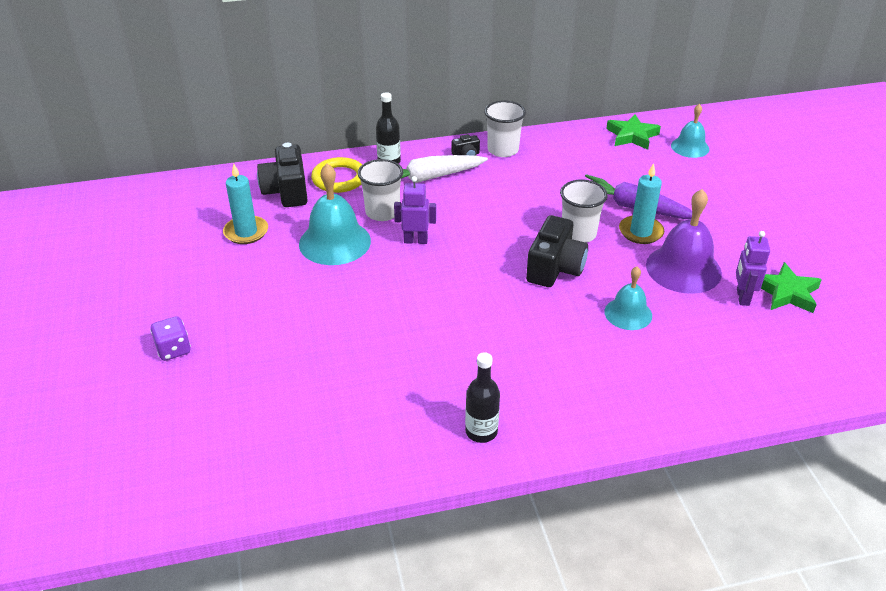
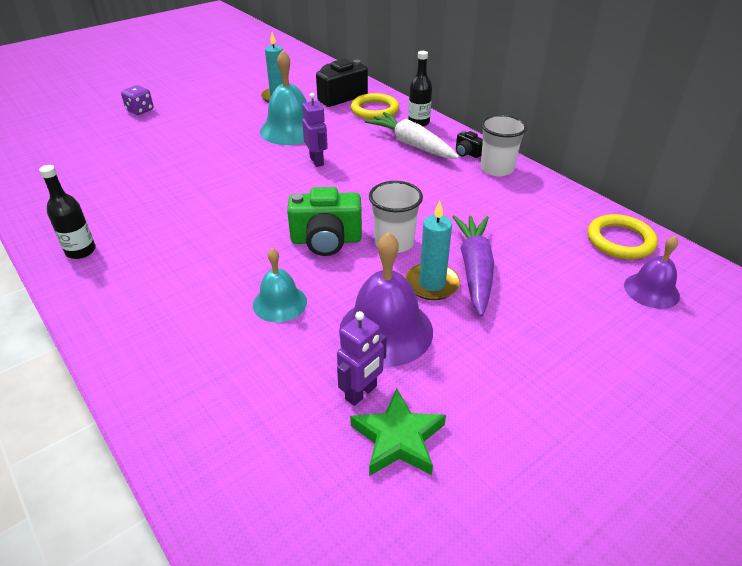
camera: 65 degrees right, 0 degrees up
white cup [358,159,403,221] -> none
black camera [526,215,588,287] -> green camera [287,187,362,256]
green star [606,114,661,150] -> yellow ring [588,214,658,259]
turquoise bell [671,104,709,158] -> purple bell [624,236,680,309]
purple robot [736,231,770,306] -> purple robot turned 150 degrees clockwise [337,311,387,406]

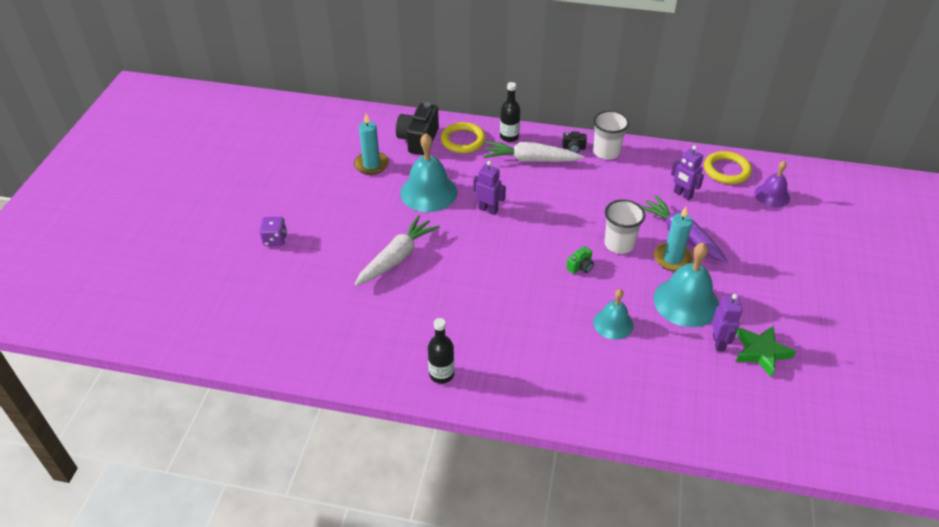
camera: 40 degrees left, 5 degrees up
green camera [287,187,362,256] -> green camera [566,246,594,274], size x0.48
purple bell [339,232,433,367] -> turquoise bell [654,242,719,327]
none -> white carrot [355,215,440,286]
none -> purple robot [671,145,704,200]

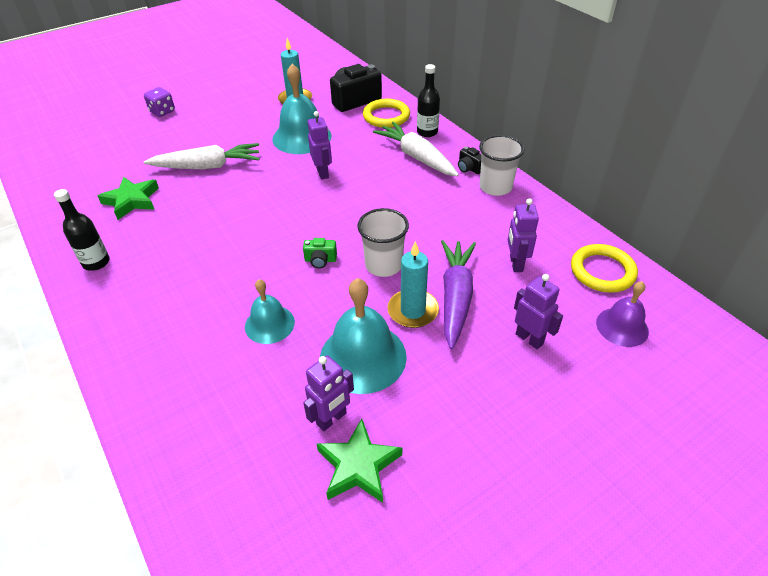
camera: 45 degrees right, 0 degrees up
none -> green star [98,177,159,220]
none -> purple robot [514,274,563,349]

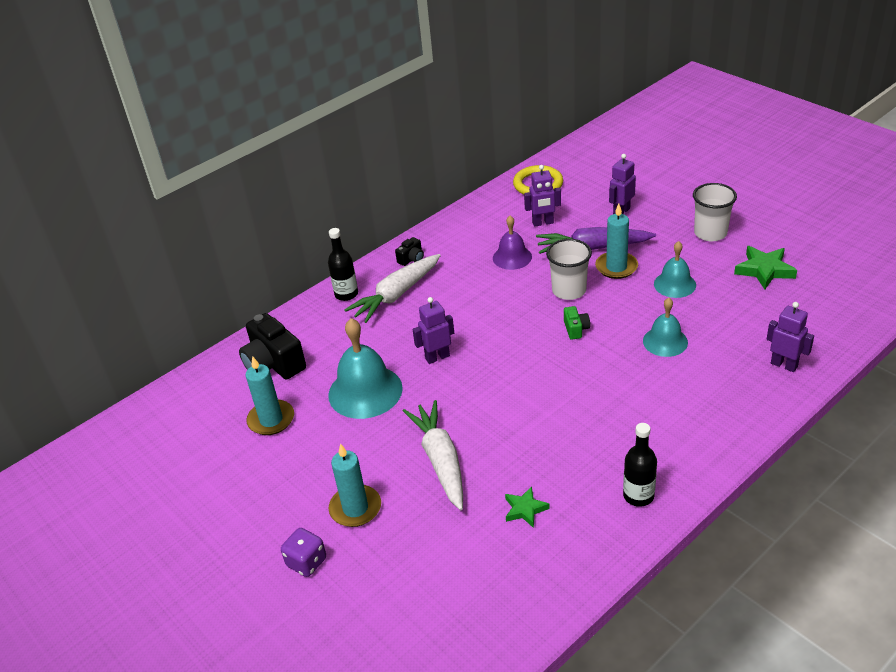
camera: 95 degrees left, 5 degrees down
green star [98,177,159,220] -> green star [505,486,550,528], size x0.63
purple robot [303,355,354,432] -> purple robot moved to [766,302,814,372]
turquoise bell [320,278,407,394] -> turquoise bell [654,241,696,298], size x0.60
yellow ring [363,99,410,128] -> none
white cup [479,135,524,196] -> white cup moved to [693,183,737,241]
purple bell [596,281,649,347] -> purple bell moved to [493,216,532,270]
none -> turquoise candle [329,443,381,527]

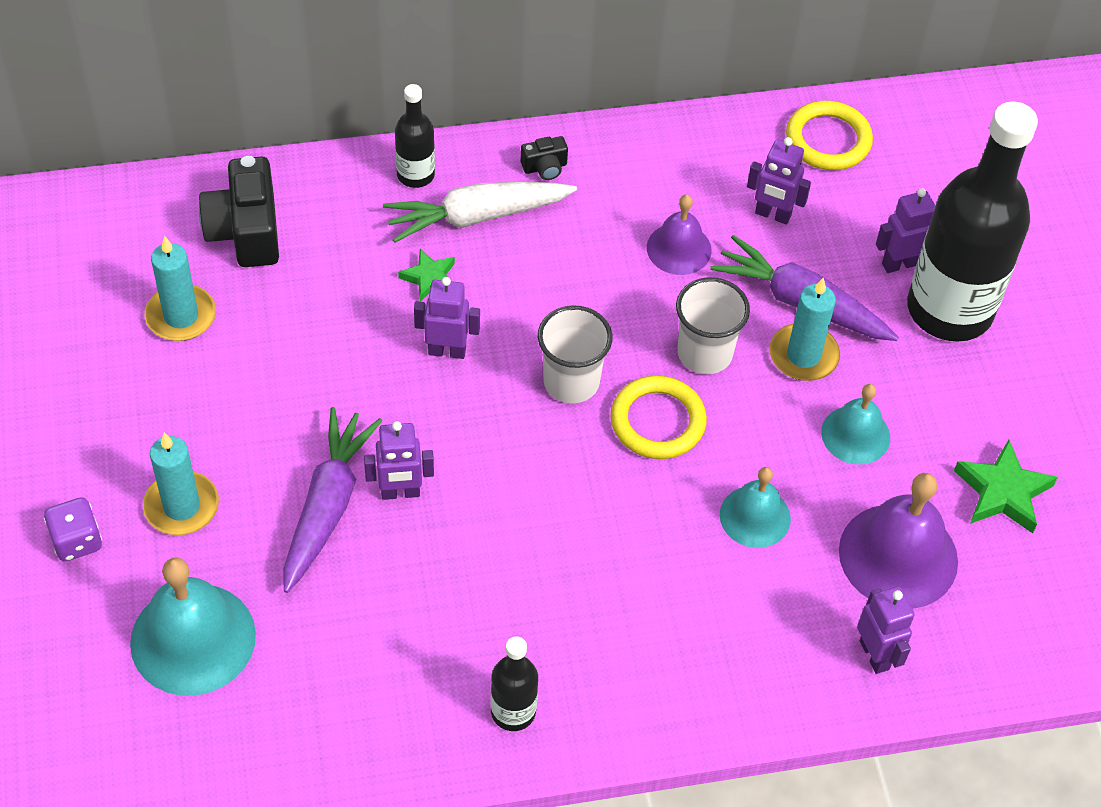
camera: 25 degrees right, 15 degrees up
turquoise bell [328,318,403,419] -> turquoise bell moved to [130,557,256,696]
white carrot [403,400,463,510] -> purple carrot [283,407,382,593]
green star [505,486,550,528] -> green star moved to [398,249,455,302]
green camera [564,306,590,340] -> yellow ring [611,375,707,459]
white cup [693,183,737,241] -> white cup moved to [538,305,613,403]
none -> purple robot [364,421,434,500]
none -> purple bell [839,473,958,609]
none -> black bottle [907,101,1038,342]

